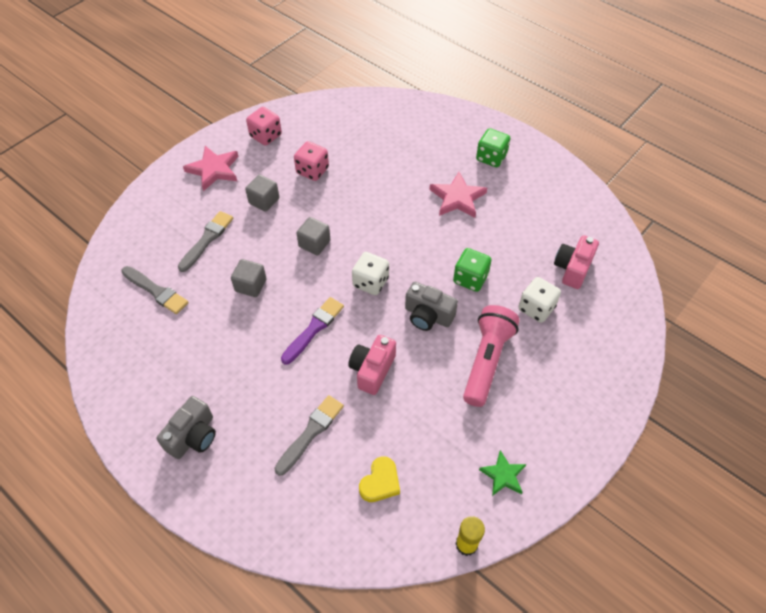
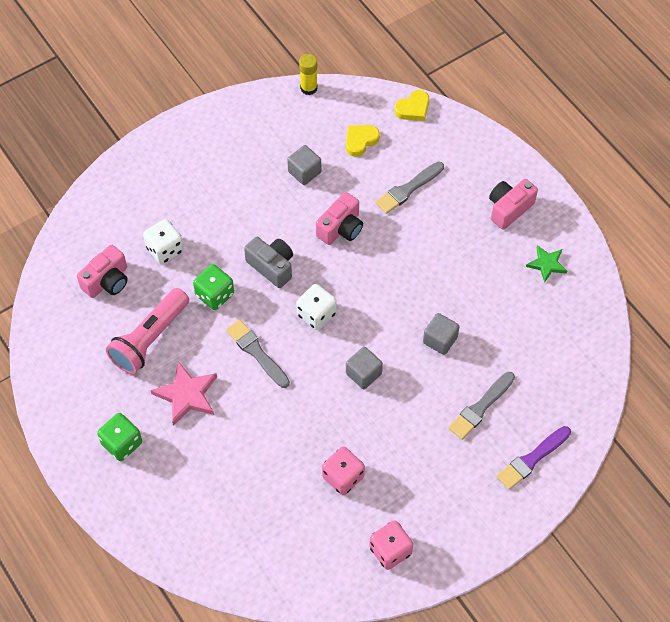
camera: 165 degrees left, 5 degrees up
grey brush [121,266,189,314] -> grey brush moved to [226,319,290,388]
grey camera [157,396,216,459] -> pink camera [489,179,538,230]
pink star [183,146,239,191] -> none
grey cube [245,175,279,212] -> grey cube moved to [287,145,321,185]
purple brush [281,297,344,365] -> purple brush moved to [497,426,571,490]
pink flashlight [463,305,520,407] -> pink flashlight moved to [106,288,189,374]
green star [479,450,526,496] -> green star moved to [526,245,567,283]
none -> yellow heart [394,90,429,121]

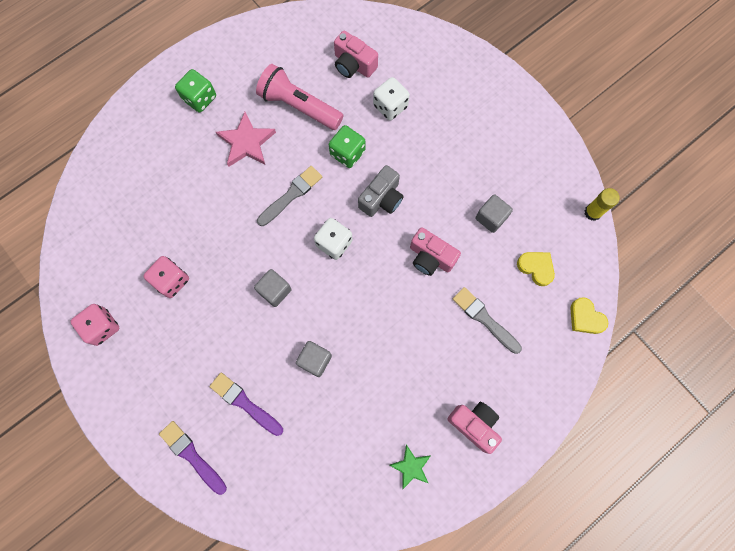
camera: 85 degrees right, 15 degrees up
grey brush [448,372,515,440] -> purple brush [209,373,283,436]

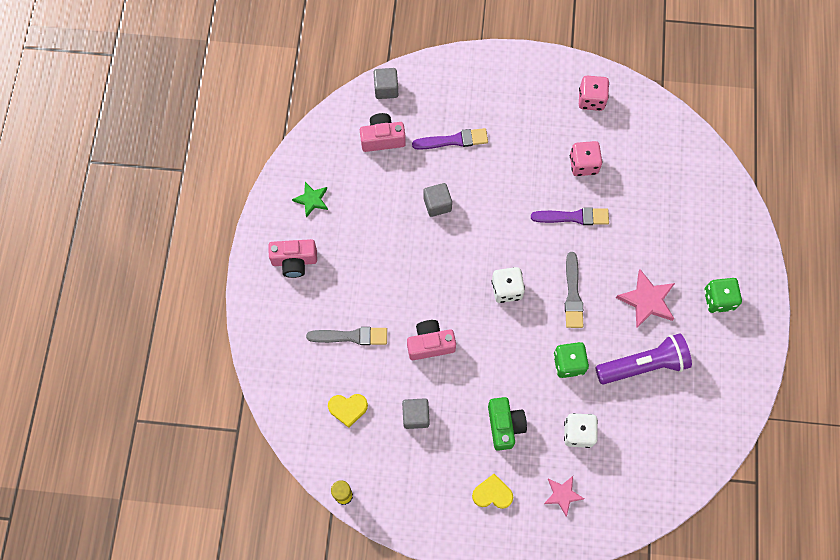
camera: 135 degrees right, 5 degrees down
purple brush [159,421,227,495] -> purple brush moved to [531,208,609,225]
grey cube [254,269,292,307] -> grey cube moved to [374,68,398,99]
pink flashlight [256,64,343,130] -> purple flashlight [596,334,692,384]
pink camera [334,31,378,78] -> pink camera moved to [360,113,406,152]
grey camera [358,165,404,217] -> none
yellow heart [570,297,608,334] -> yellow heart moved to [472,474,513,509]
none -> green camera [488,397,527,451]
none -> pink star [544,476,584,517]

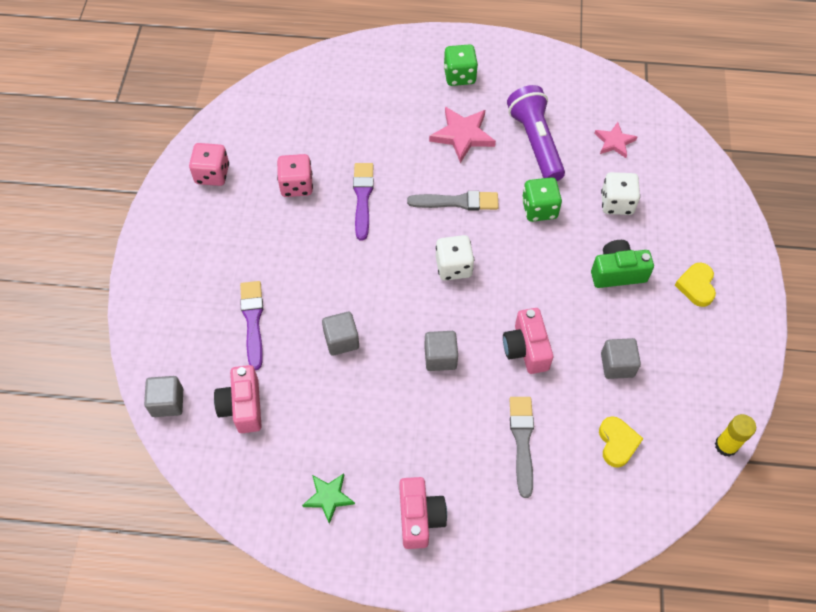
camera: 90 degrees left, 10 degrees down
pink star [544,476,584,517] -> pink star moved to [594,122,637,158]
none -> grey cube [424,331,458,371]

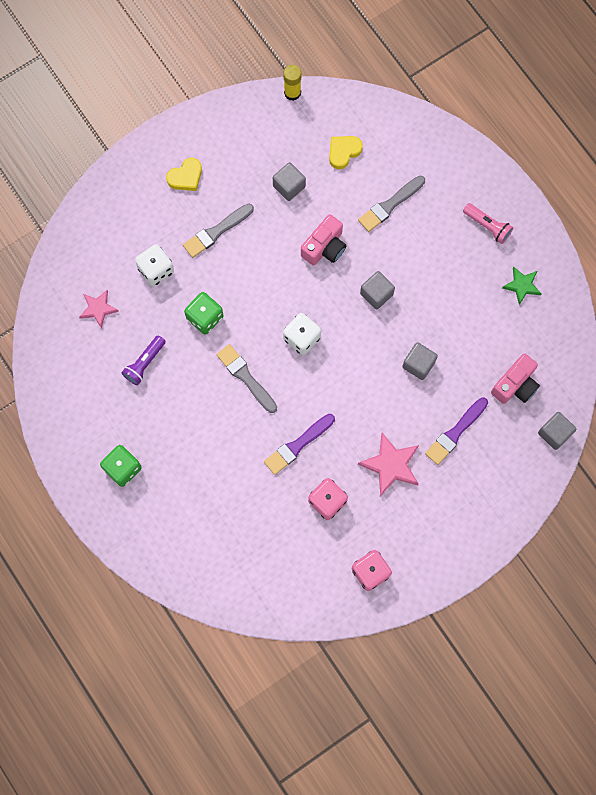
camera: 130 degrees left, 15 degrees up
pink camera [399,477,447,549] -> pink flashlight [463,203,513,244]
pink star [429,107,496,163] -> pink star moved to [358,433,419,496]
purple flashlight [507,85,565,181] -> purple flashlight [122,335,166,385], size x0.58
green camera [591,240,654,288] -> grey brush [183,203,254,258]

